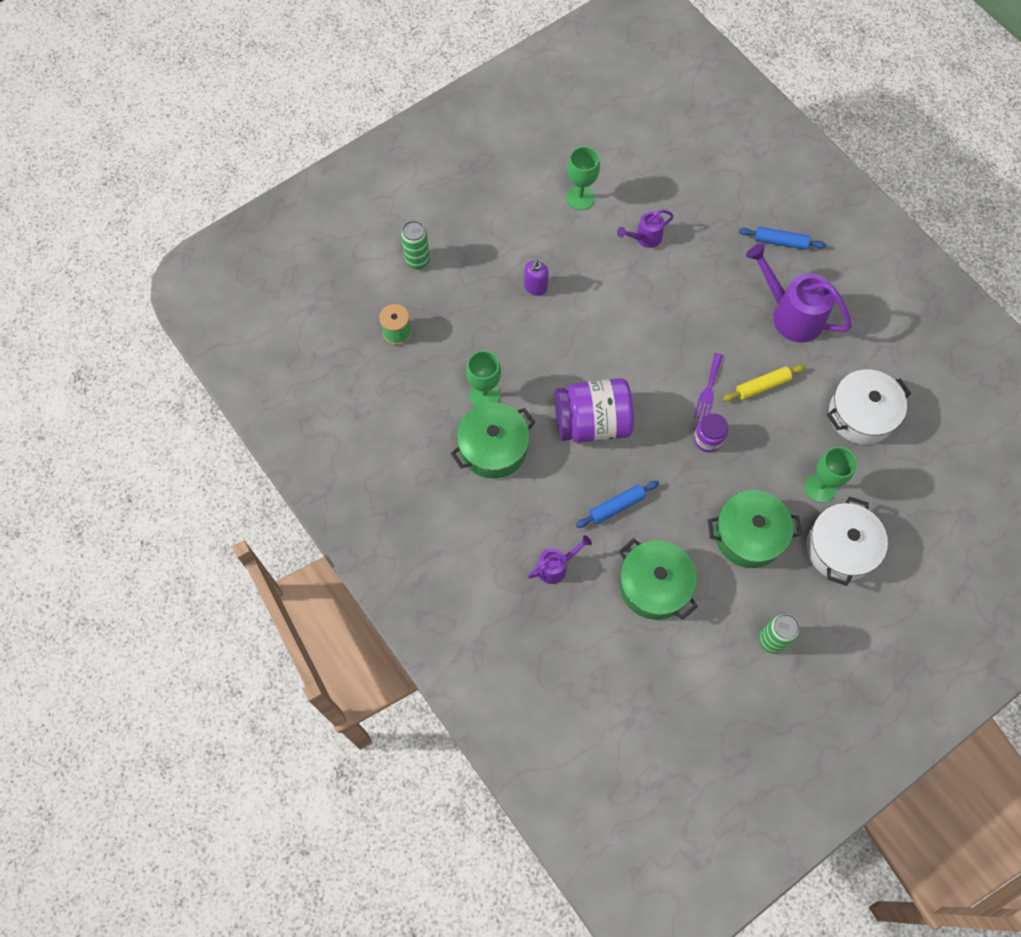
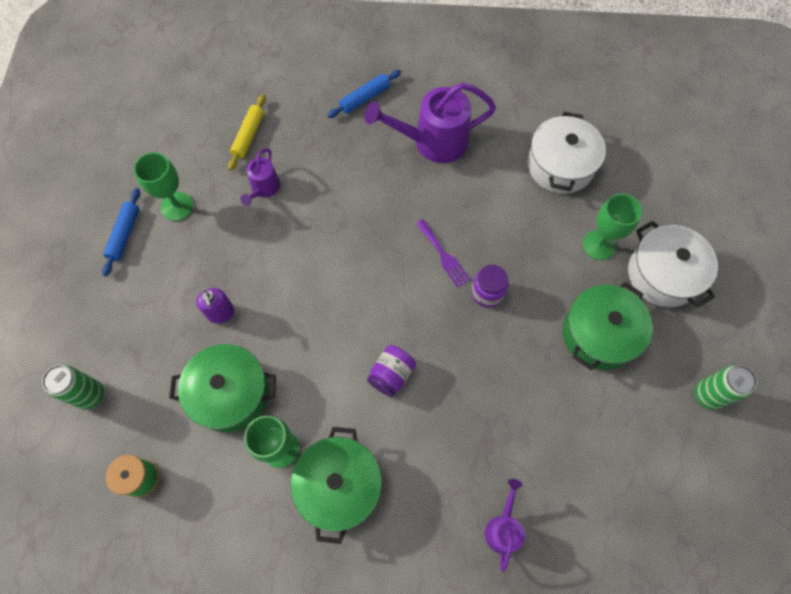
camera: 50 degrees left, 0 degrees up
purple jar [555,378,634,443] -> purple jar [367,345,416,397], size x0.51
blue rolling pin [576,481,659,528] -> blue rolling pin moved to [102,188,140,276]
green pot [619,538,698,620] -> green pot moved to [169,344,276,432]
yellow rolling pin [723,365,805,402] -> yellow rolling pin moved to [228,94,266,171]

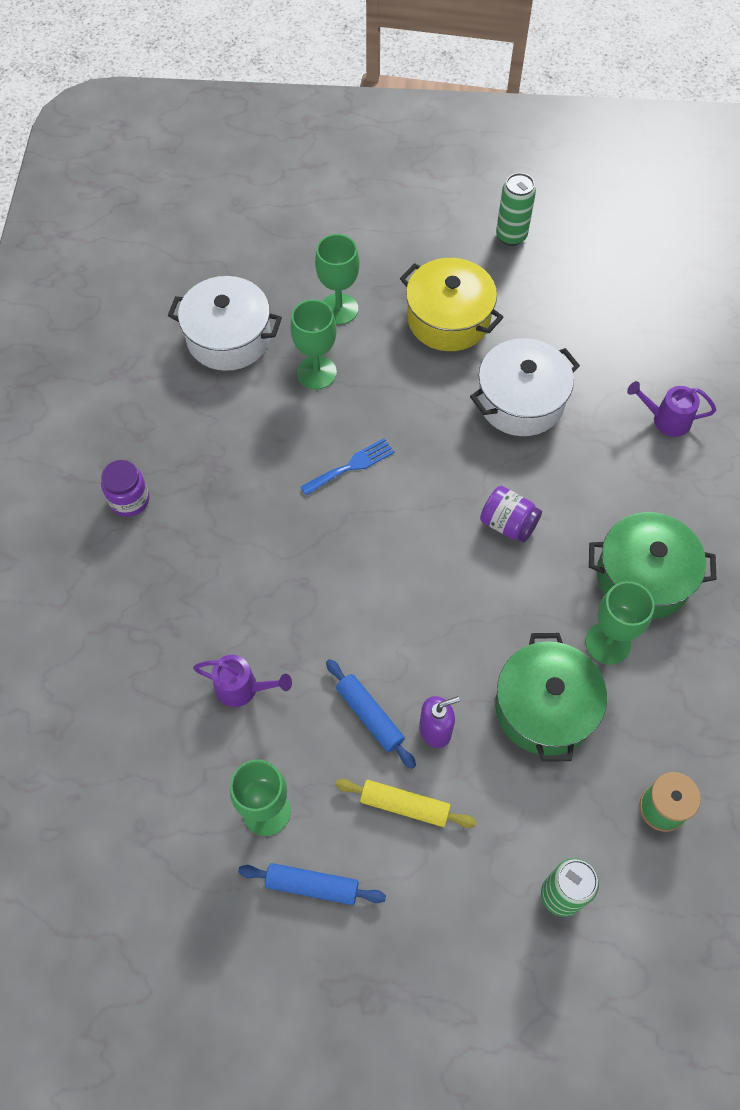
camera: 90 degrees left, 5 degrees down
yellow rolling pin [228,94,266,171] -> yellow rolling pin moved to [335,779,476,828]
blue rolling pin [328,70,401,118] -> blue rolling pin moved to [326,659,416,769]
purple watering can [365,83,496,163] -> none
purple fork [416,219,471,288] -> blue fork [301,438,395,496]
purple jar [472,265,509,308] -> purple jar moved to [101,460,149,517]
green pot [563,282,653,370] -> yellow pot [400,258,503,351]
white pot [628,221,718,307] -> white pot moved to [470,338,580,436]
none -> green goblet [290,299,337,390]

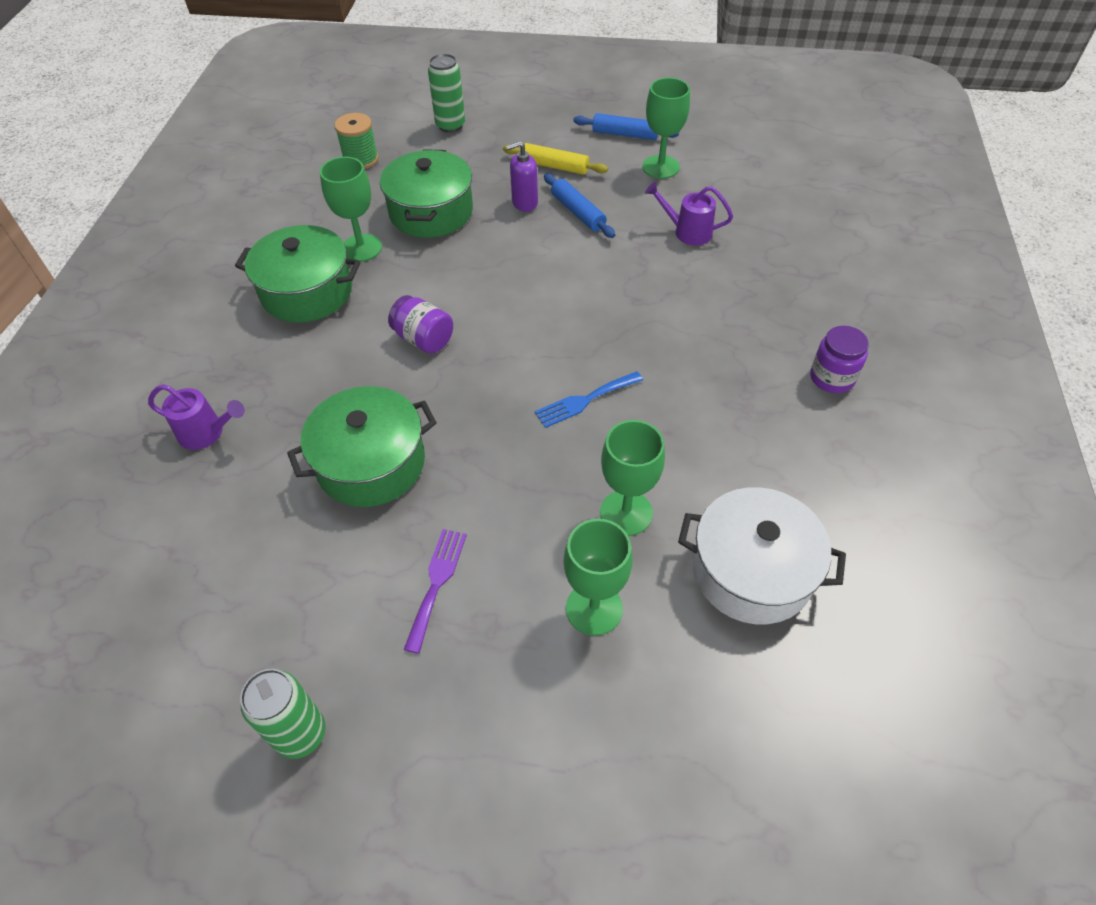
camera: 175 degrees left, 10 degrees down
yellow pot [400,258,503,351] -> purple fork [404,529,467,654]
white pot [470,338,580,436] -> green pot [287,386,437,507]

